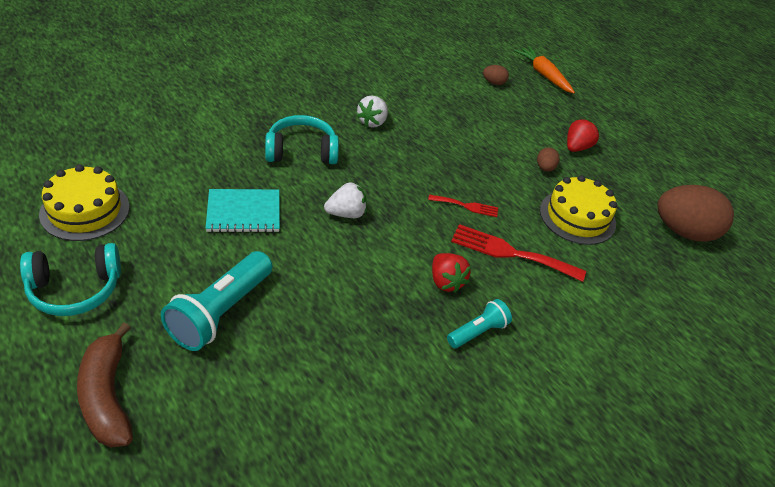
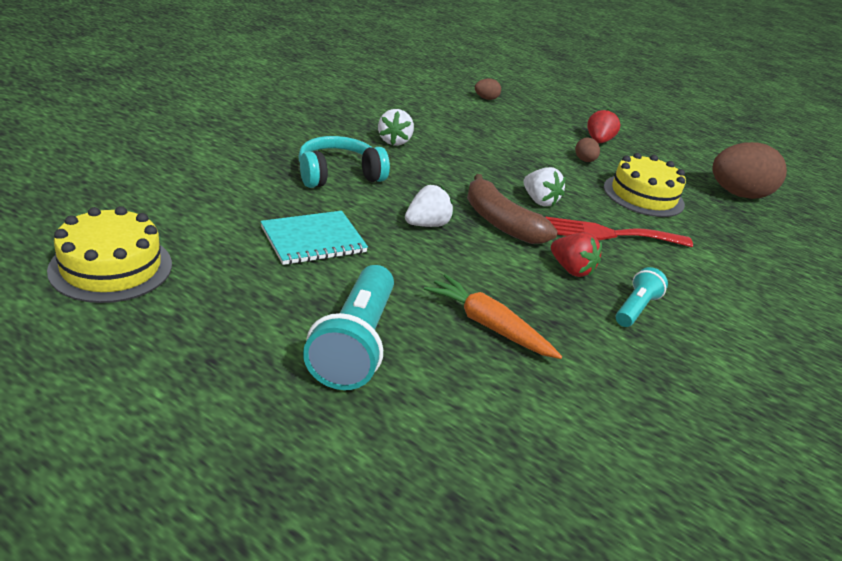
camera: 20 degrees left, 10 degrees down
turquoise headphones [20,243,121,316] -> none
brown banana [77,322,133,448] -> brown banana moved to [467,174,558,244]
red fork [428,195,498,217] -> white strawberry [523,167,566,206]
orange carrot [514,47,575,94] -> orange carrot moved to [424,274,562,359]

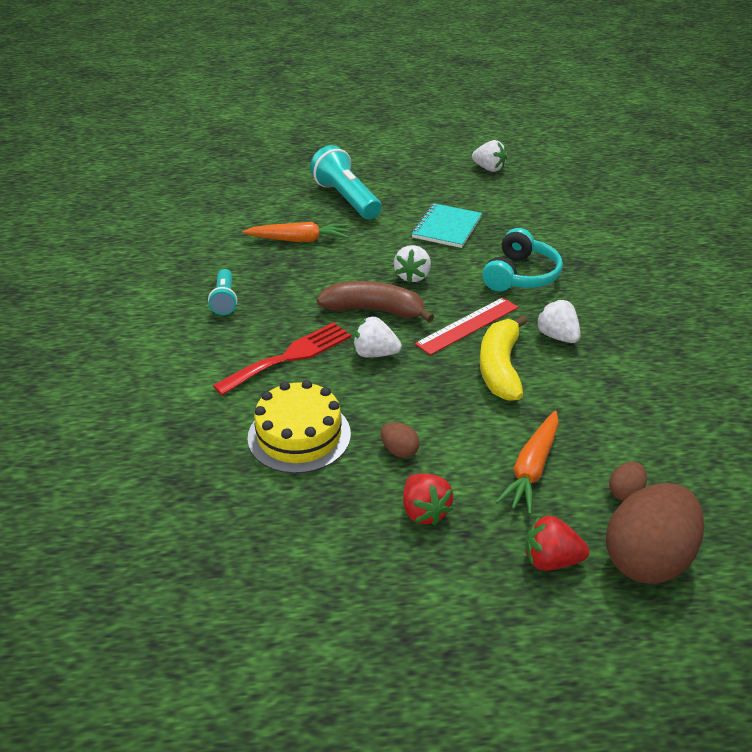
camera: 145 degrees right, 5 degrees up
yellow cake [47,206,172,303] -> white strawberry [472,140,507,172]
red strawberry [551,232,602,277] -> red strawberry moved to [525,516,589,571]
brown egg [712,142,787,199] -> brown egg moved to [606,483,704,584]
none -> red ruler [415,297,518,355]
none -> yellow banana [480,315,528,401]
none -> orange carrot [496,411,559,514]

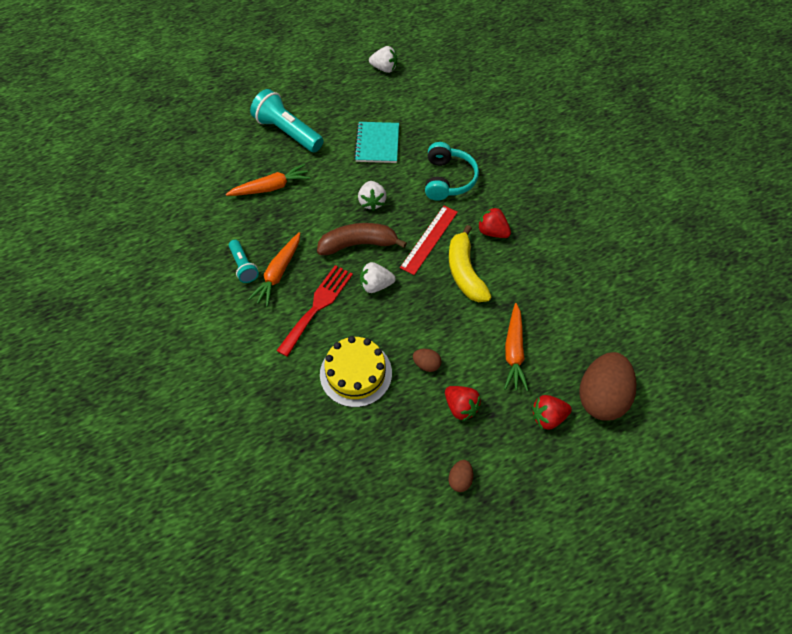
camera: 20 degrees left, 20 degrees up
white strawberry [536,299,581,343] -> red strawberry [478,207,511,238]
brown egg [609,462,647,501] -> brown egg moved to [449,460,473,492]
none -> orange carrot [248,232,300,307]

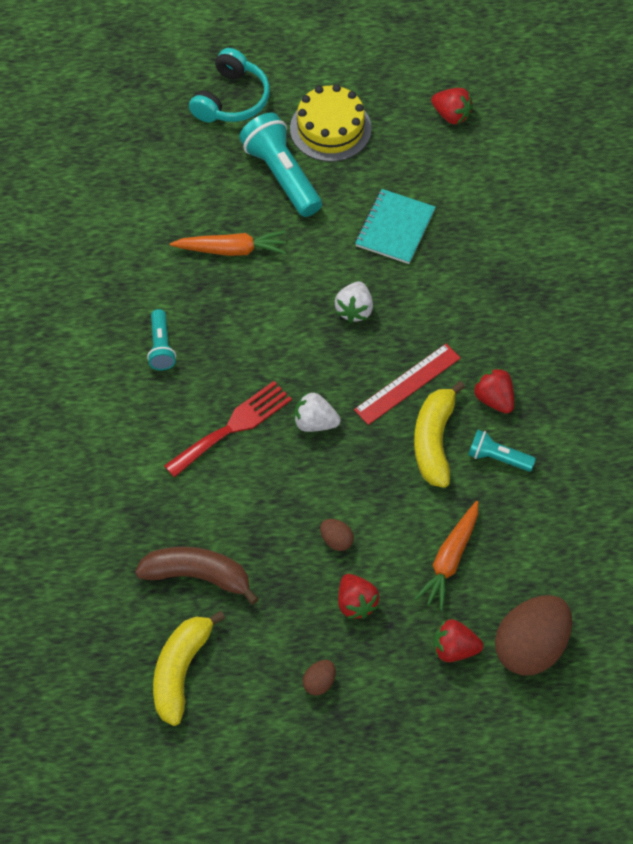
camera: 20 degrees right, 0 degrees up
orange carrot [248,232,300,307] -> none
brown banana [317,223,407,255] -> brown banana moved to [135,547,259,605]
yellow cake [320,336,392,407] -> yellow cake moved to [290,84,372,162]
white strawberry [369,46,397,73] -> red strawberry [431,88,473,124]
turquoise headphones [425,142,479,201] -> turquoise headphones moved to [189,48,270,122]
none -> yellow banana [153,611,225,726]
none -> turquoise flashlight [468,430,536,472]

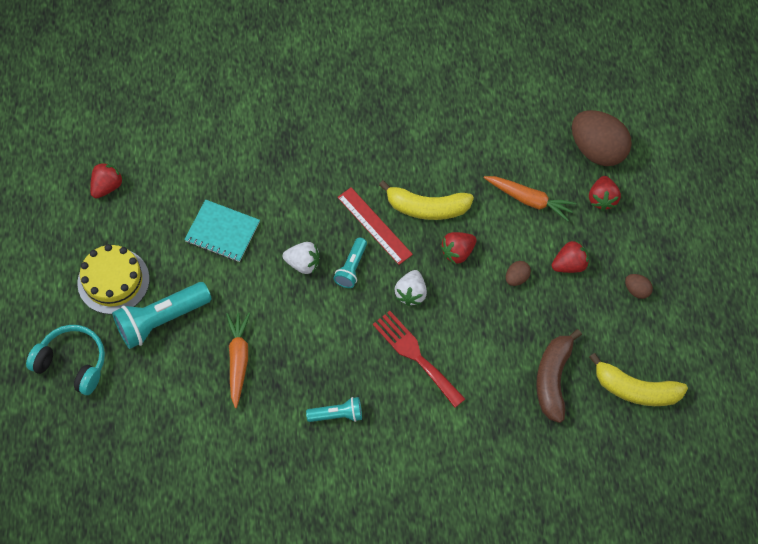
camera: 90 degrees left, 5 degrees up
turquoise flashlight [468,430,536,472] -> turquoise flashlight moved to [333,238,367,288]
red strawberry [473,368,514,414] -> red strawberry moved to [440,232,477,264]

